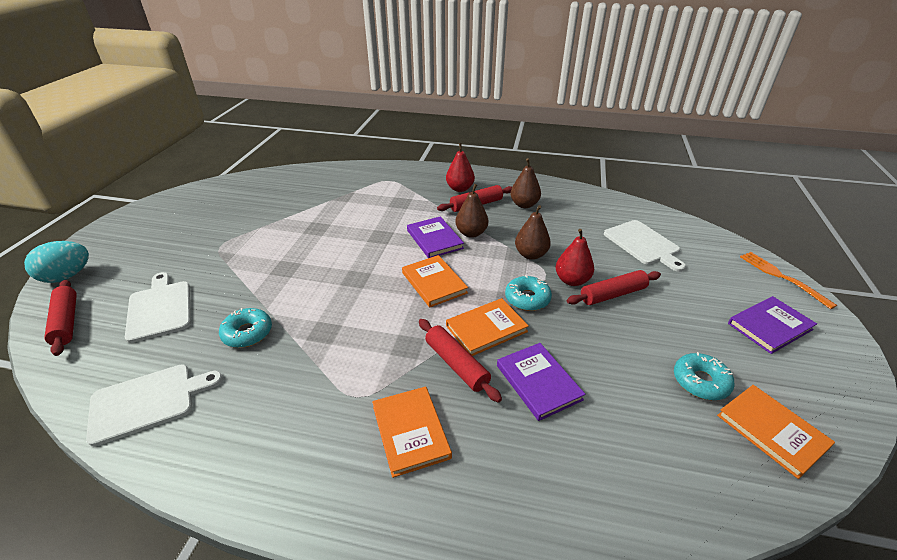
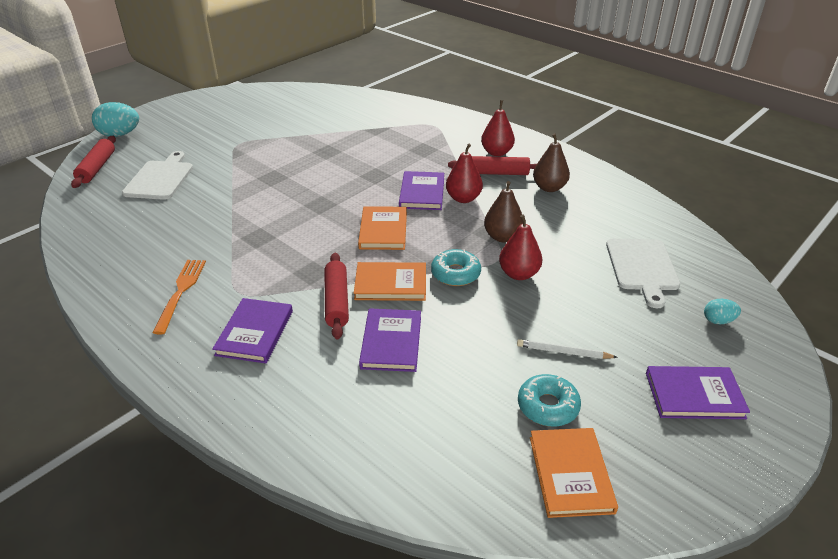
camera: 30 degrees right, 0 degrees up
white cutting board [86,364,223,446] -> none
turquoise donut [219,308,272,348] -> none
orange book [372,386,452,478] -> purple book [212,298,293,363]
brown pear [455,184,488,238] -> red pear [446,144,483,203]
red rolling pin [567,270,661,305] -> none
orange fork [740,252,837,309] -> orange fork moved to [152,260,206,335]
none -> white pencil [517,339,618,359]
none -> turquoise egg [704,299,741,324]

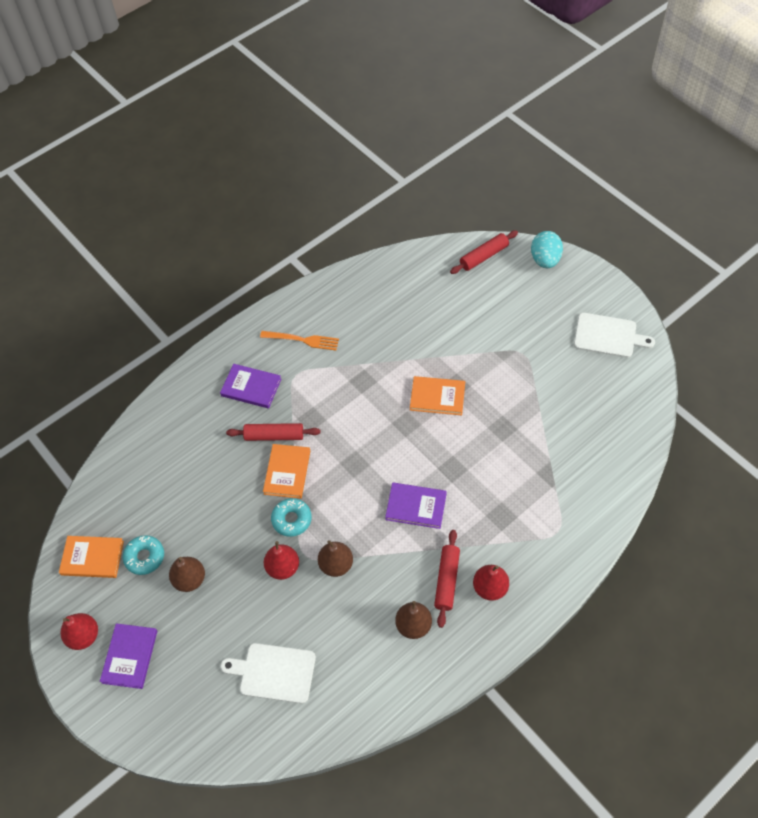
camera: 100 degrees right, 20 degrees up
red rolling pin [71,136,116,188] -> red rolling pin turned 45 degrees counterclockwise [450,230,518,274]
white cutting board [122,151,193,200] -> white cutting board moved to [574,313,655,358]
orange book [358,206,407,250] -> orange book moved to [410,376,465,415]
purple book [359,308,421,372] -> none
red pear [446,144,483,203] -> red pear moved to [61,613,98,650]
white pencil [517,339,618,359] -> brown pear [169,557,205,592]
turquoise egg [704,299,741,324] -> none

